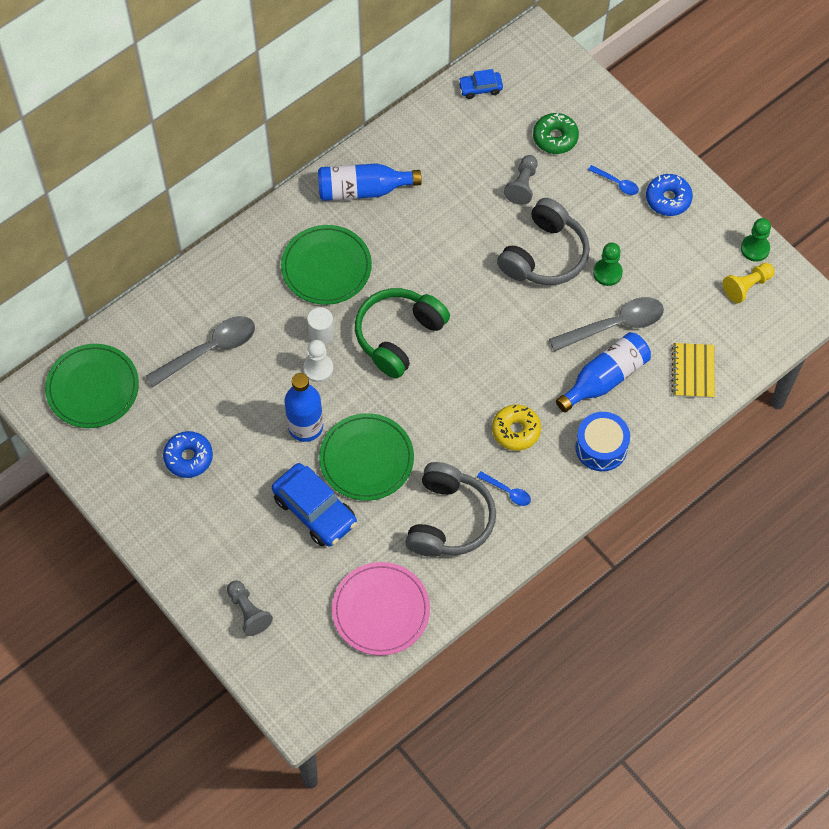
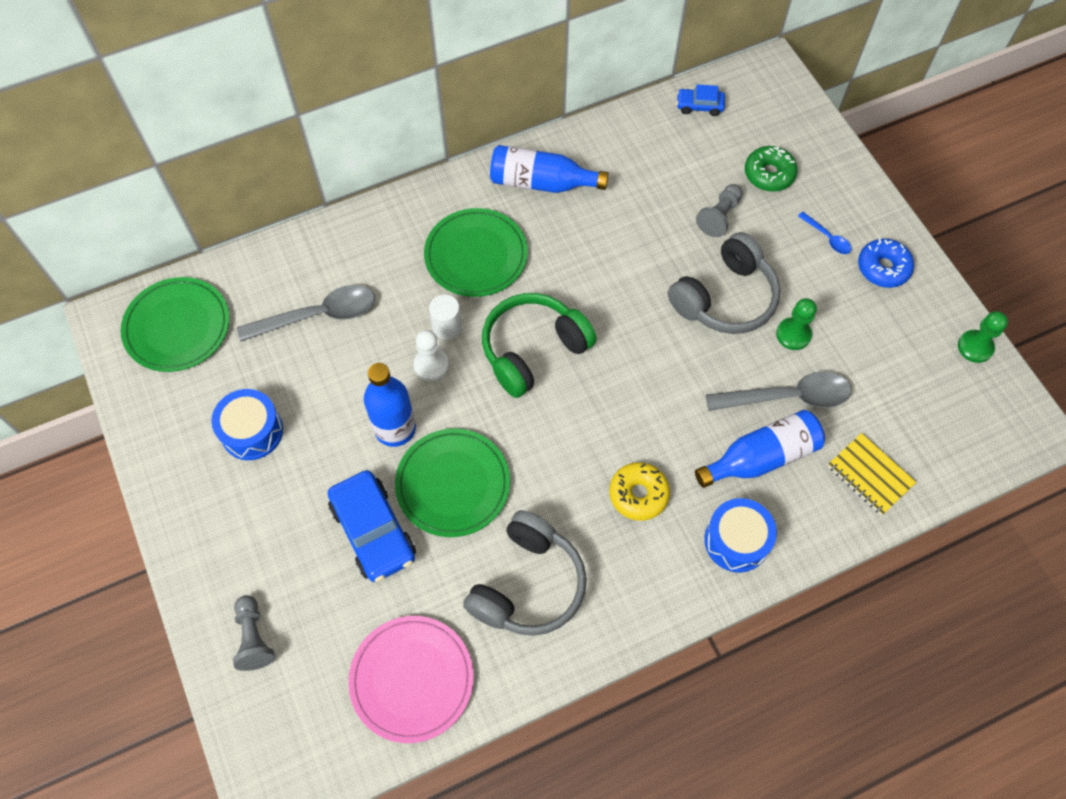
camera: 15 degrees right, 0 degrees up
blue donut [163,431,213,478] -> blue drum [211,389,283,460]
blue spoon [477,471,531,506] -> none
yellow notebook [671,343,715,398] -> yellow notebook turned 60 degrees counterclockwise [828,433,916,515]
yellow pawn [723,263,775,303] -> none

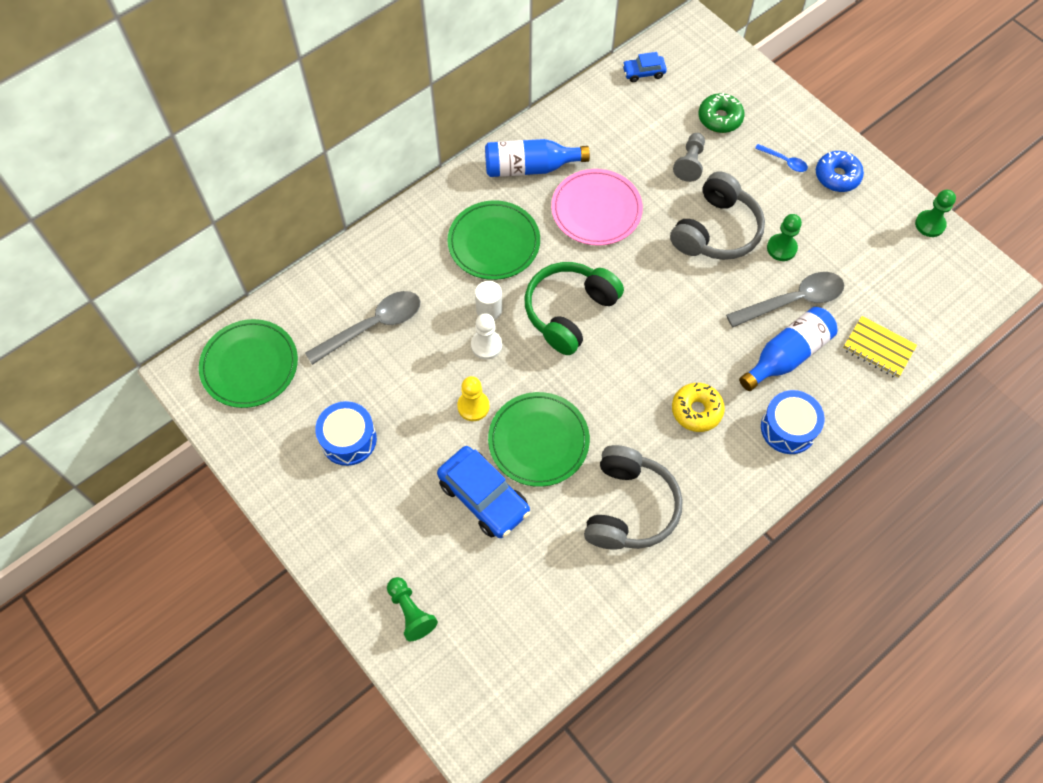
camera: 15 degrees left, 0 degrees up
grey pawn [233,595,275,671] -> green pawn [387,577,438,642]
pink plate [348,616,474,743] -> pink plate moved to [551,169,643,246]
blue bottle [364,363,416,447] -> yellow pawn [457,376,489,421]

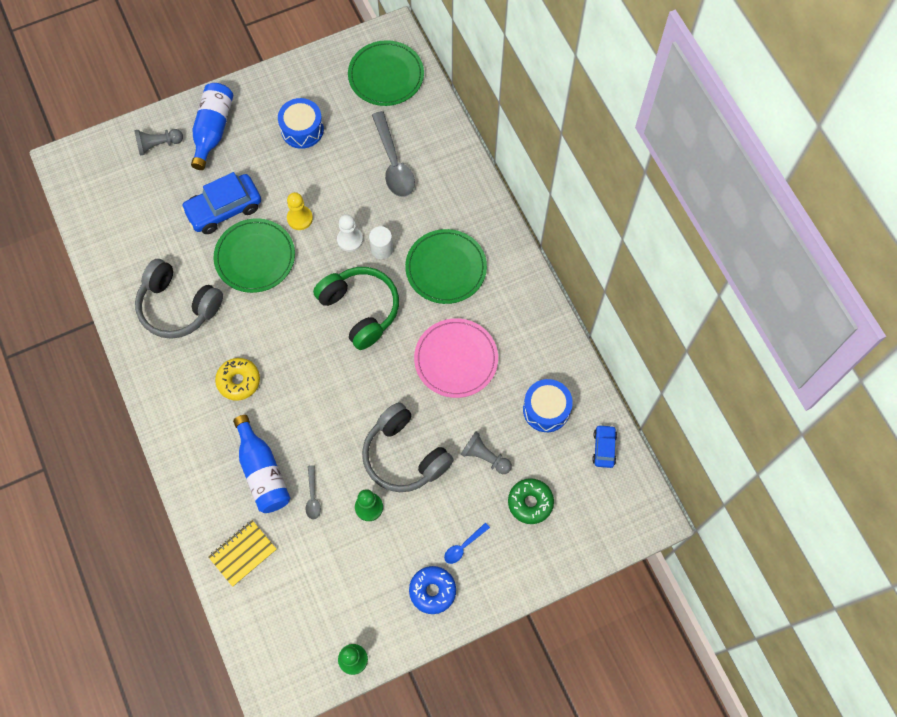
camera: 105 degrees right, 5 degrees up
green pawn [387,577,438,642] -> grey pawn [134,129,183,156]
blue bottle [485,139,590,177] -> blue bottle moved to [191,83,233,170]
grey spoon [726,272,844,327] -> grey spoon [306,466,321,520], size x0.48
blue drum [761,390,825,454] -> blue drum moved to [523,379,573,432]

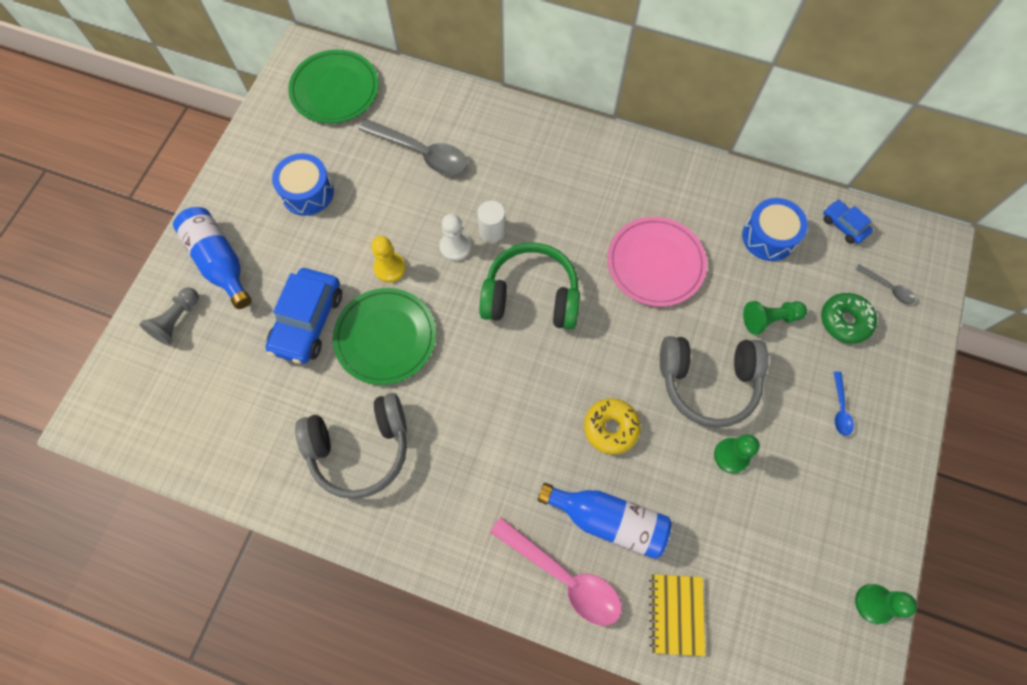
camera: 45 degrees left, 0 degrees up
yellow donut [215,358,260,401] -> yellow donut moved to [584,398,641,454]
grey spoon [306,466,321,520] -> grey spoon moved to [856,264,916,304]
green plate [405,229,487,304] -> none
blue donut [409,566,456,614] -> none
grey pawn [461,431,512,474] -> green pawn [743,301,807,335]
none -> pink spoon [490,517,622,626]

